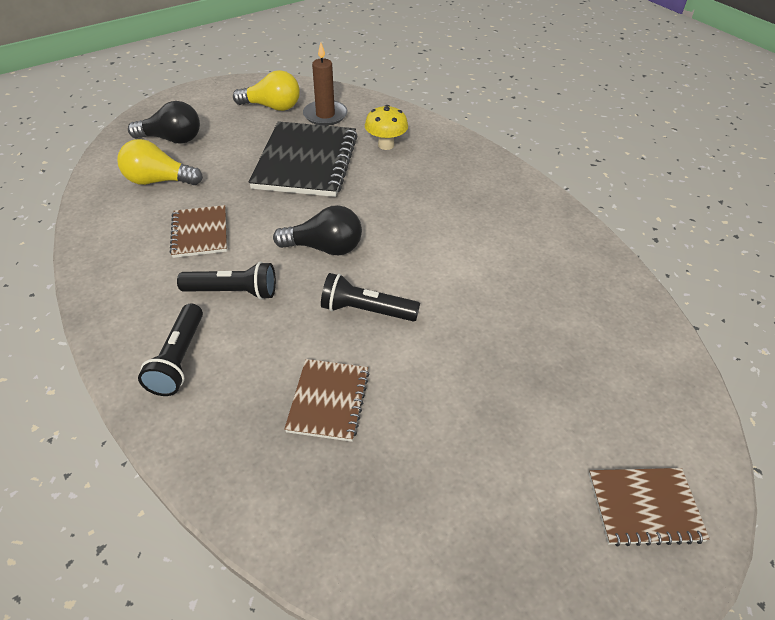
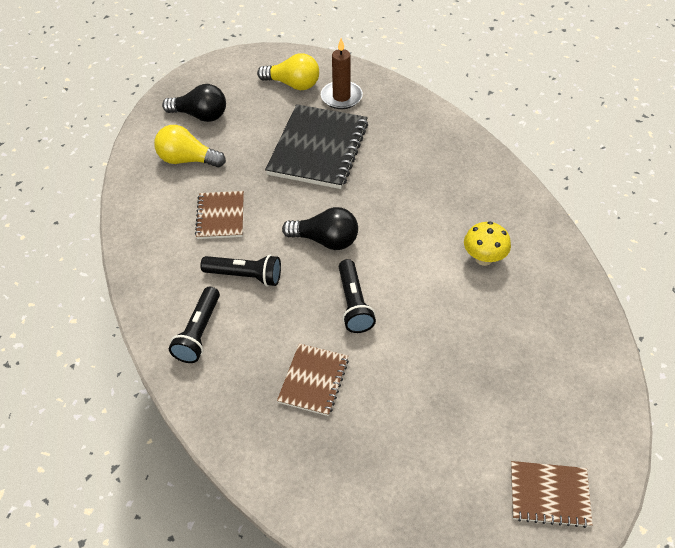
camera: 10 degrees right, 5 degrees up
black flashlight [321,273,420,321] -> black flashlight turned 120 degrees counterclockwise [339,259,376,333]
yellow mushroom [365,105,408,150] -> yellow mushroom moved to [464,221,511,266]

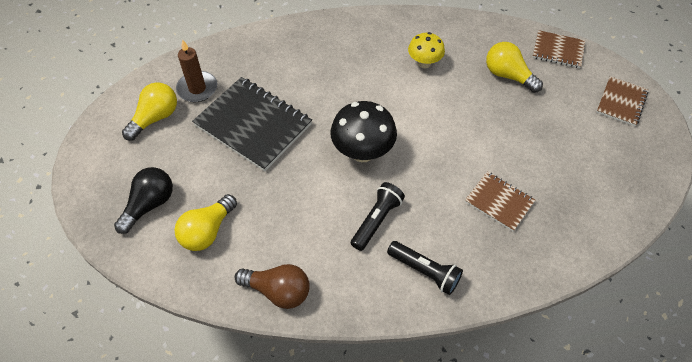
camera: 70 degrees left, 5 degrees up
brown notebook [195,191,244,239] -> brown notebook moved to [532,30,586,68]
black light bulb [282,207,358,250] -> black mushroom [330,101,397,162]
black flashlight [339,259,376,333] -> none
none -> brown light bulb [235,264,310,309]
none -> yellow light bulb [486,42,543,93]

